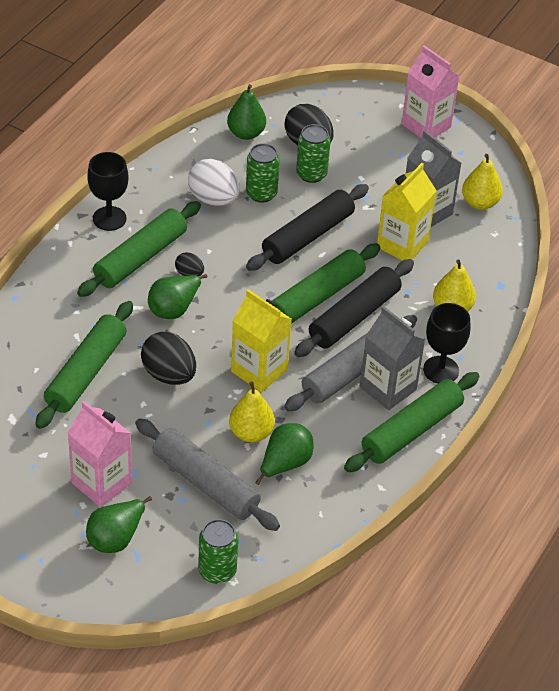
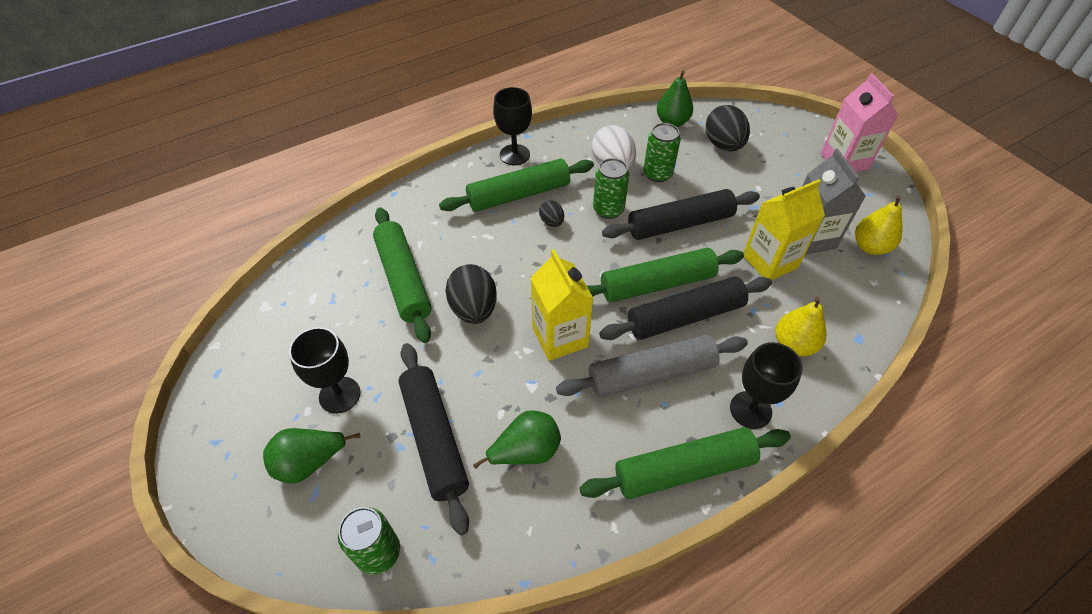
camera: 30 degrees right, 5 degrees up
green rolling pin [35,301,133,429] -> green rolling pin turned 75 degrees counterclockwise [373,207,431,343]
pink carton [68,401,132,507] -> black goblet [289,327,361,414]
grey rolling pin [135,418,280,531] -> black rolling pin [399,343,469,535]
green pear [148,274,208,319] -> none
yellow pear [229,381,275,442] -> none
green can [296,124,331,183] -> green can moved to [593,158,629,219]
grey carton [360,306,425,410] -> none

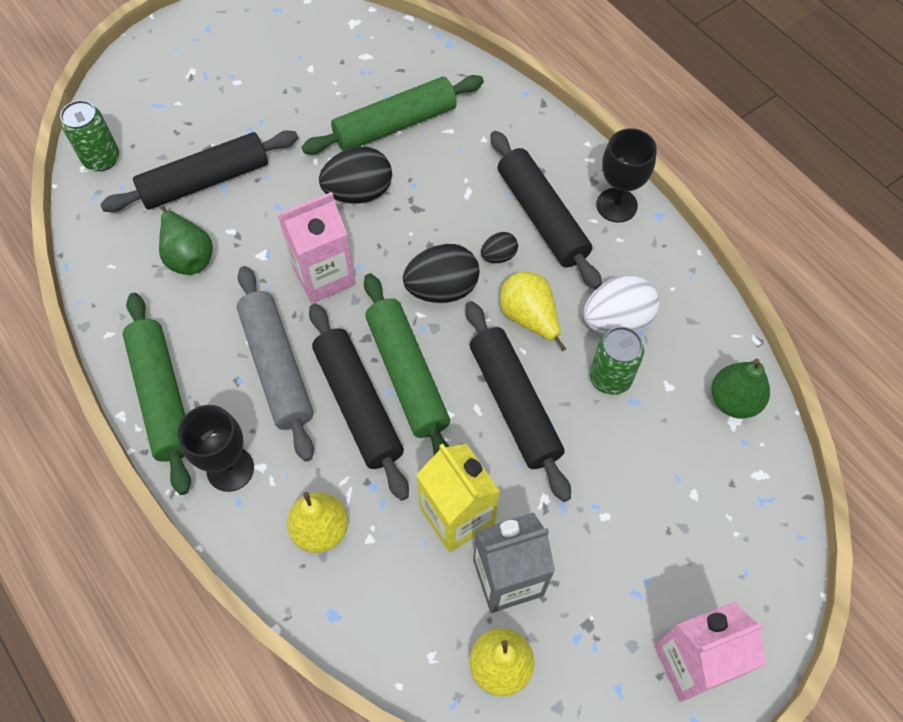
camera: 85 degrees right, 10 degrees up
green pear [263,428,360,483] -> none
black goblet [289,327,361,414] -> none
green rolling pin [439,159,594,212] -> black rolling pin [491,131,602,290]
yellow carton [531,249,594,361] -> pink carton [278,192,356,304]
green can [593,158,629,219] -> yellow pear [500,272,566,352]
black egg [705,105,750,151] -> black egg moved to [403,244,480,303]

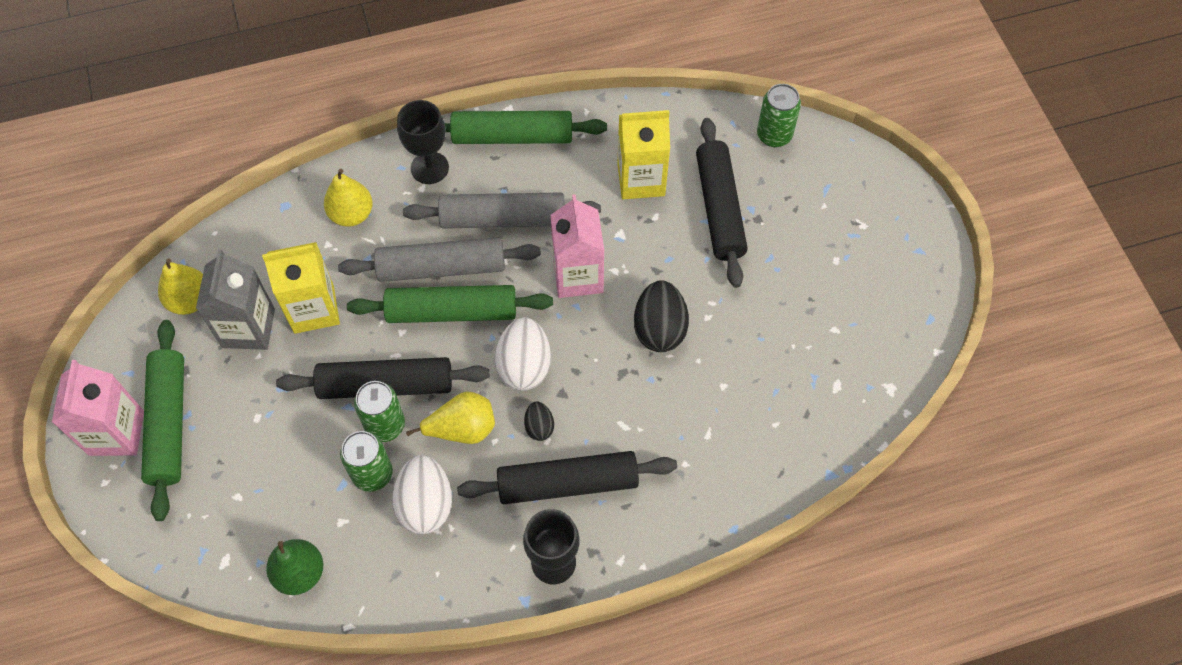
camera: 110 degrees right, 0 degrees up
green pear [159,206,213,275] -> yellow carton [617,110,670,199]
green rolling pin [301,75,484,155] -> green rolling pin moved to [141,320,184,521]
black rolling pin [309,303,409,501] -> grey rolling pin [338,237,541,282]
black egg [403,244,480,303] -> white egg [495,317,551,391]
none -> green can [354,381,405,442]

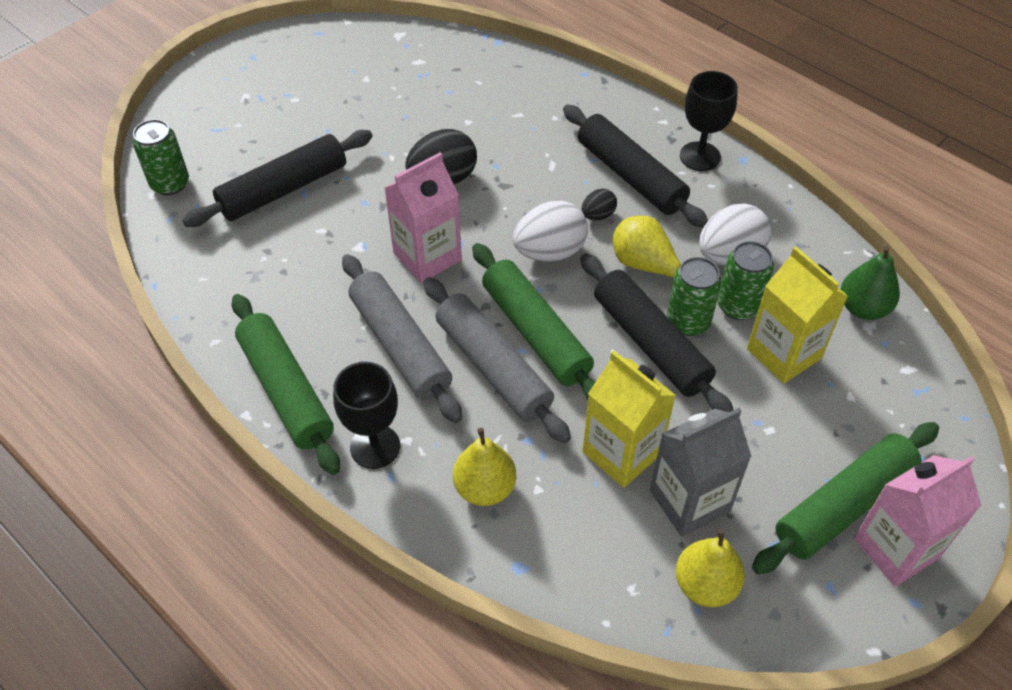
camera: 120 degrees left, 10 degrees down
yellow carton [617,110,670,199] -> yellow carton moved to [747,247,848,384]

